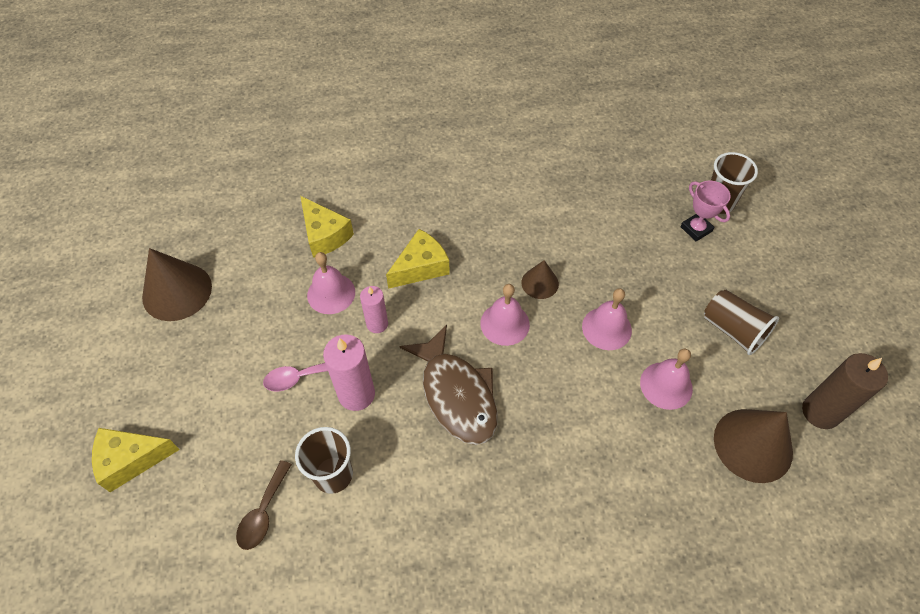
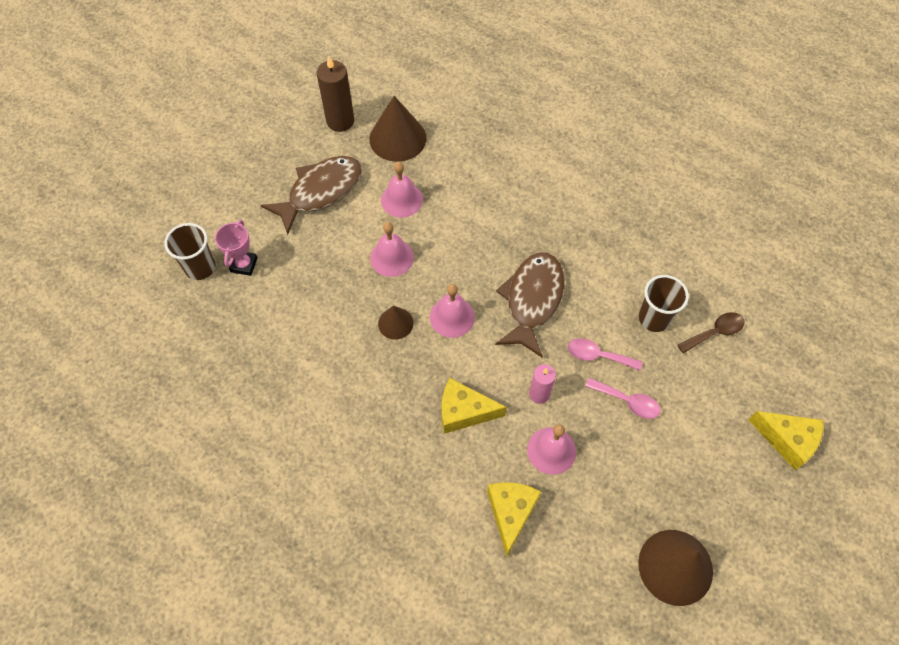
camera: 135 degrees left, 5 degrees up
pink candle [323,335,375,411] -> pink spoon [568,338,642,371]
brown cup [704,290,779,355] -> brown fish [261,156,362,235]

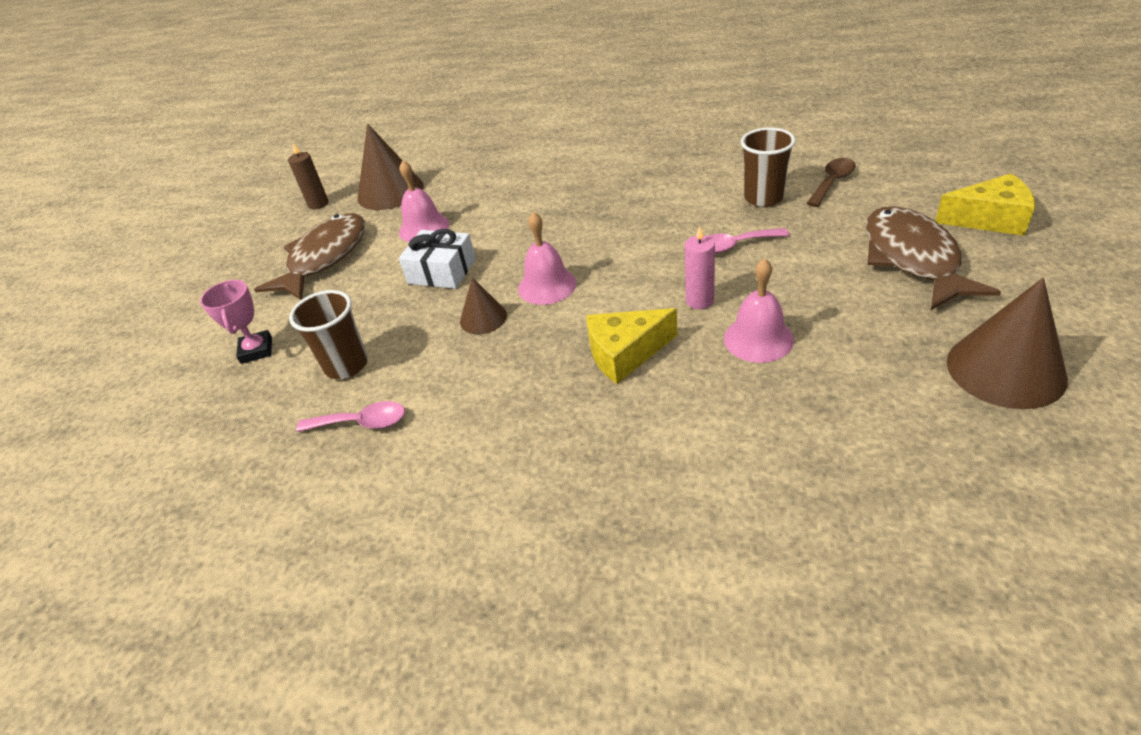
camera: 20 degrees left, 20 degrees down
brown cup [164,223,215,280] -> brown cup moved to [289,290,368,379]
brown candle [317,56,354,132] -> brown candle [288,144,329,210], size x0.63
pink bell [370,222,414,277] -> white gift [399,229,476,289]
yellow cheese [487,482,541,557] -> none
brown fish [495,253,565,358] -> brown fish moved to [866,206,1001,310]
pink spoon [585,378,660,419] -> pink spoon moved to [296,401,405,432]

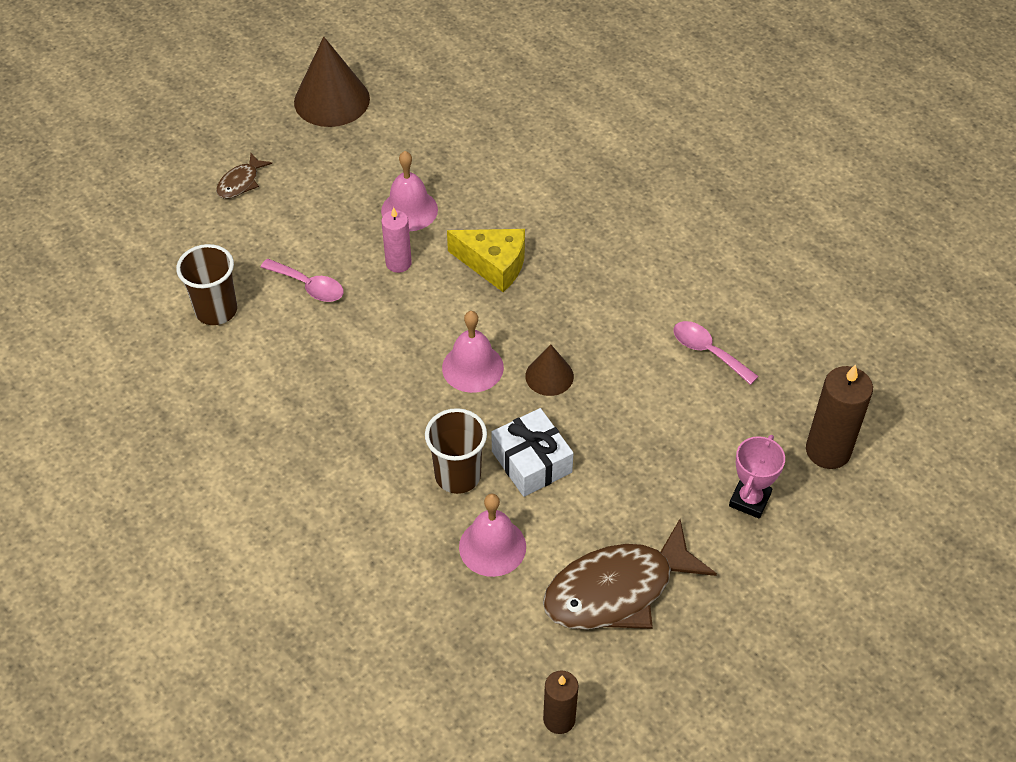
camera: 145 degrees left, 10 degrees up
brown cup [289,290,368,379] -> brown cup moved to [425,408,487,494]
brown cone [358,124,424,210] -> none
brown spoon [806,158,856,207] -> none
brown fish [866,206,1001,310] -> brown fish [216,153,272,199], size x0.47
yellow cheese [935,173,1035,236] -> none
none -> brown candle [806,364,873,469]

